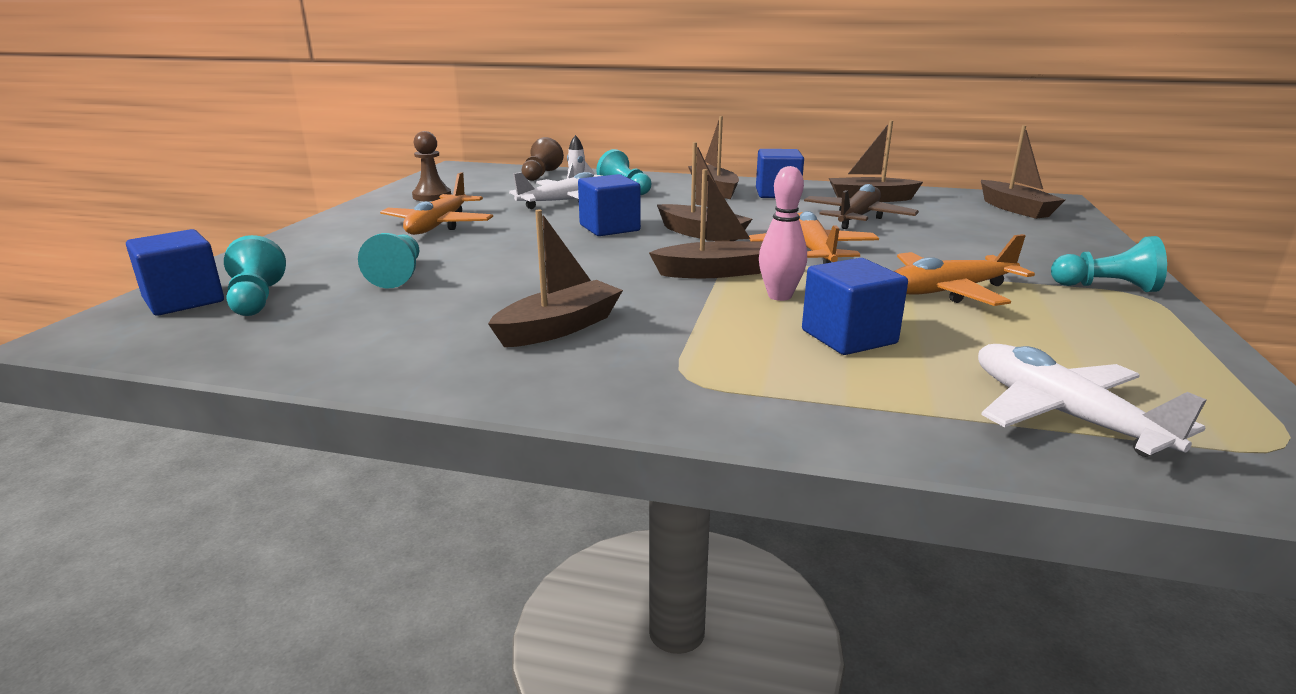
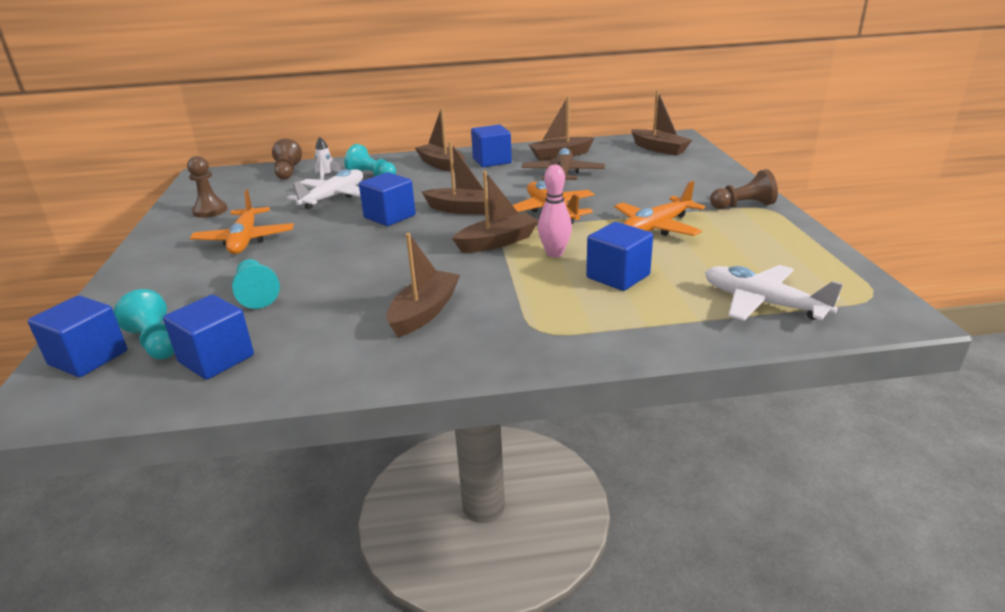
camera: 20 degrees left, 5 degrees up
turquoise pawn [1051,236,1167,292] -> brown pawn [710,169,778,209]
none -> blue cube [163,295,254,380]

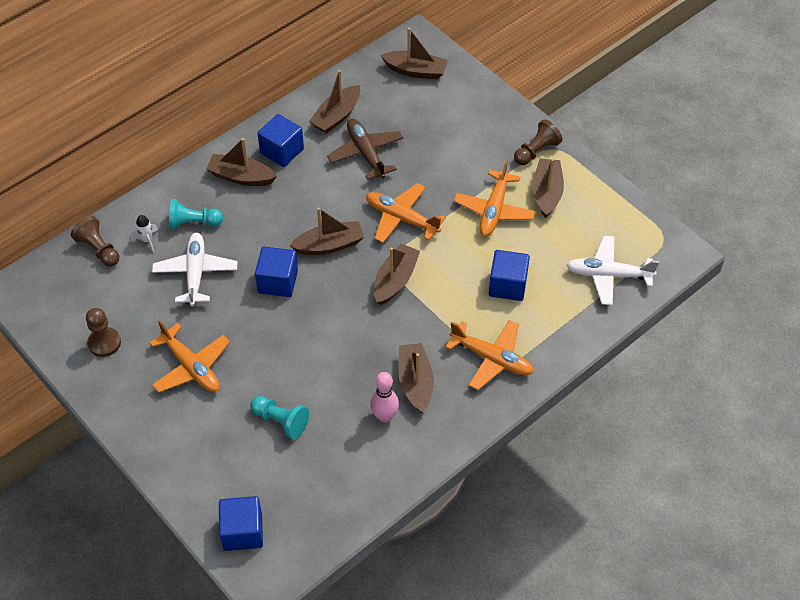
camera: 35 degrees left, 25 degrees up
turquoise pawn [114,289,174,360] -> none
blue cube [163,295,254,380] -> none
pink bowling pin [538,165,572,257] -> pink bowling pin moved to [370,372,399,422]
none -> orange plane [445,320,534,390]
none -> brown boat [533,159,564,218]

